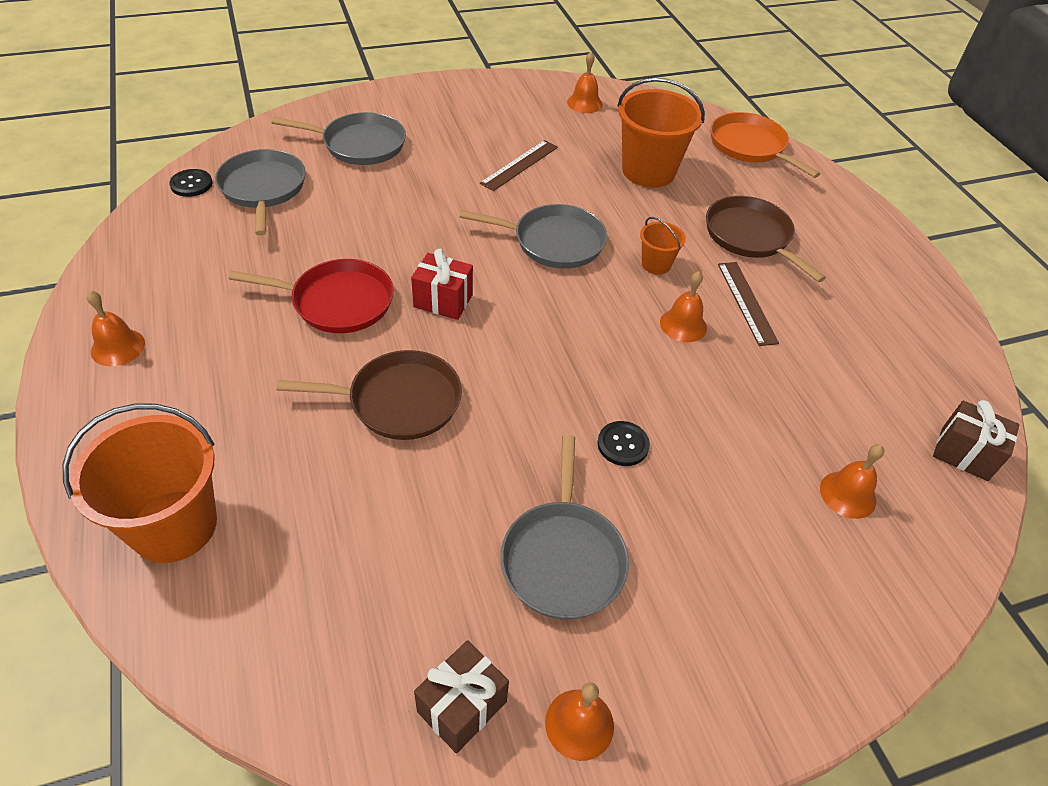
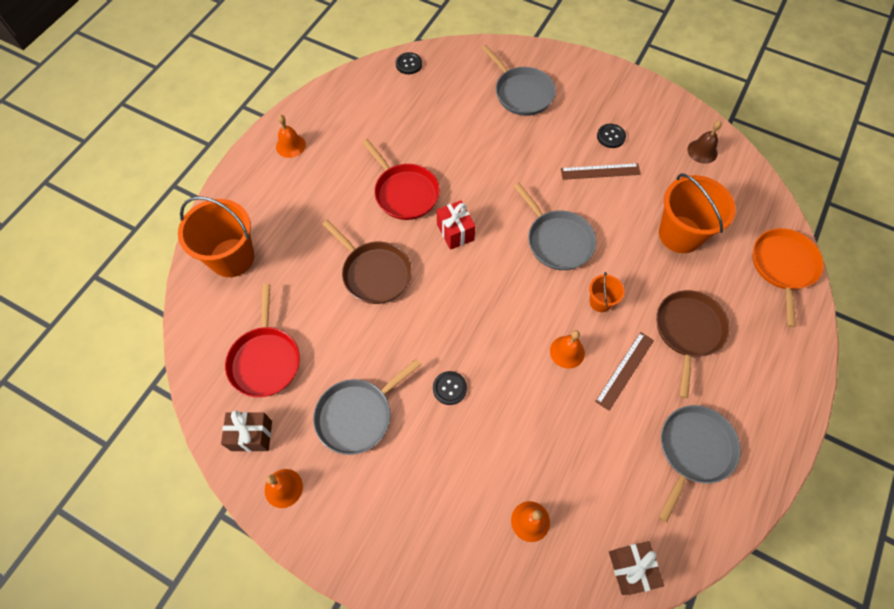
camera: 50 degrees right, 15 degrees up
grey pan [215,149,306,236] -> grey pan moved to [659,405,741,523]
orange bell [567,52,603,113] -> brown bell [688,121,722,164]
none -> red pan [225,284,300,397]
none -> black button [597,124,626,148]

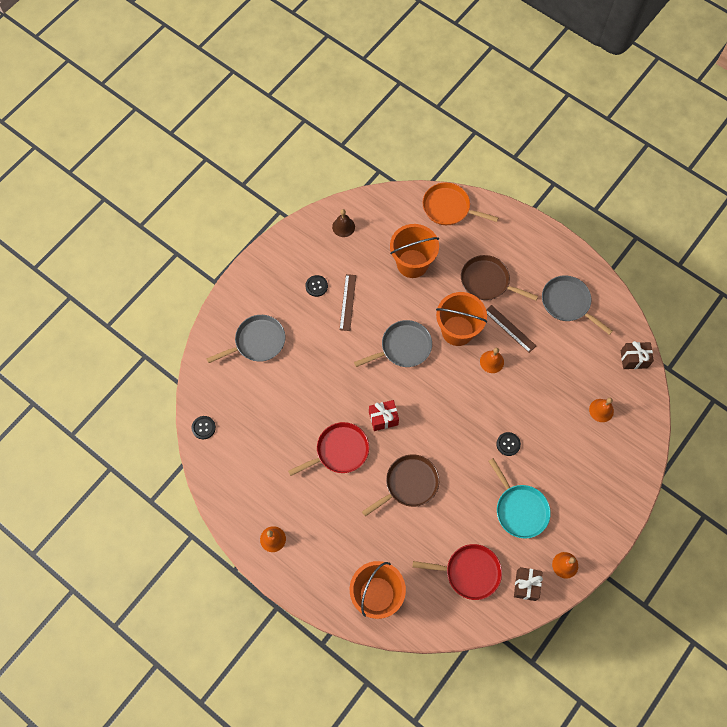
camera: 80 degrees left, 5 degrees up
grey pan [313,358,422,455] -> turquoise pan [489,458,551,539]
orange bucket [589,272,624,312] -> orange bucket [436,292,487,346], size x2.04

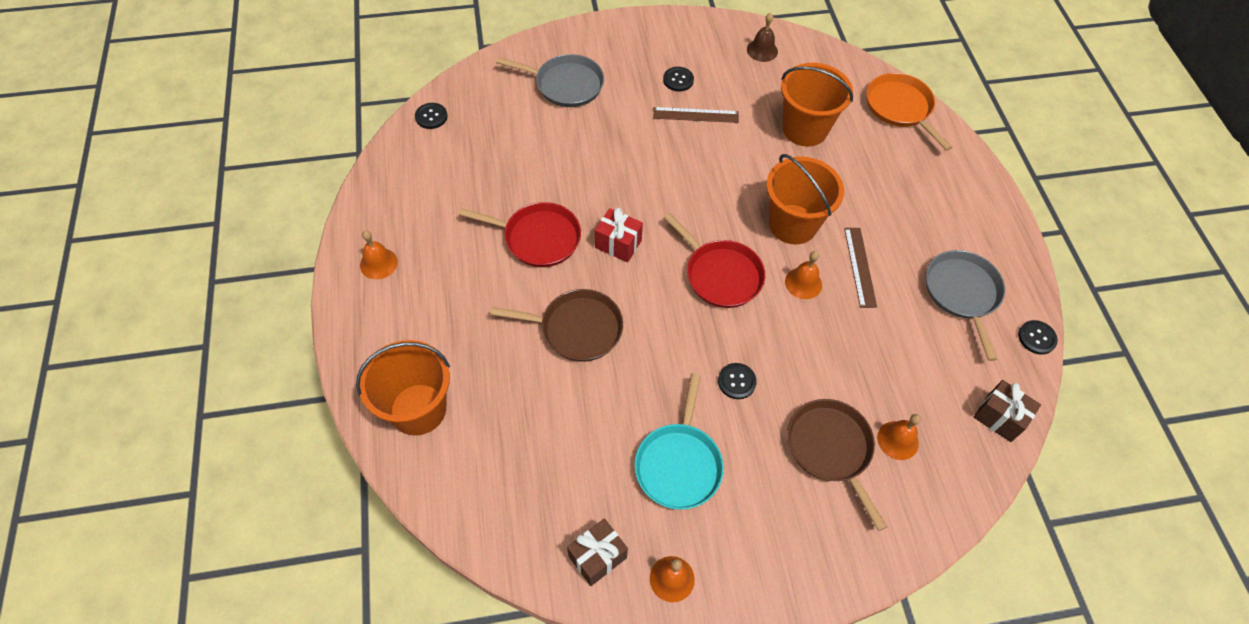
camera: 40 degrees right, 10 degrees down
brown ruler [339,274,356,331] -> brown ruler turned 45 degrees clockwise [653,107,739,123]
grey pan [354,320,432,367] -> none
red pan [413,544,502,600] -> red pan moved to [663,213,765,308]
brown pan [461,255,538,301] -> brown pan moved to [787,399,887,531]
none -> black button [1018,320,1058,355]

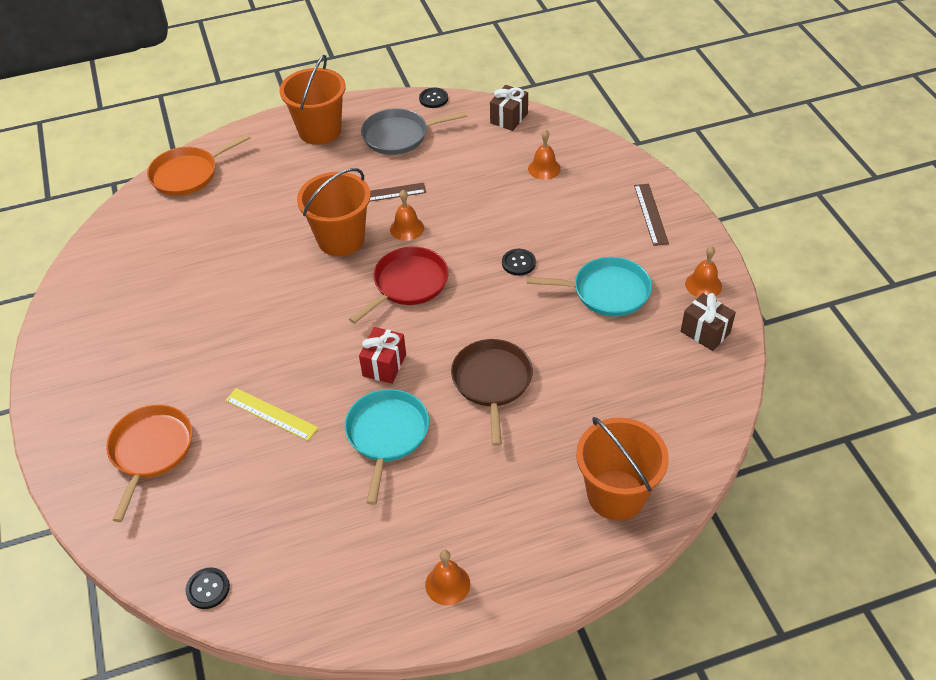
camera: 95 degrees left, 10 degrees down
red pan [459,202,581,267] -> turquoise pan [344,389,429,505]
grey pan [496,54,604,107] -> orange pan [106,405,192,522]
brown ruler [653,107,739,123] -> brown ruler moved to [634,184,669,246]
black button [663,67,694,91] -> none
brown bell [747,13,778,62] -> none
orange bucket [781,63,853,147] -> orange bucket moved to [279,55,346,145]
brown pan [787,399,887,531] -> none
none -> yellow ruler [225,388,318,441]

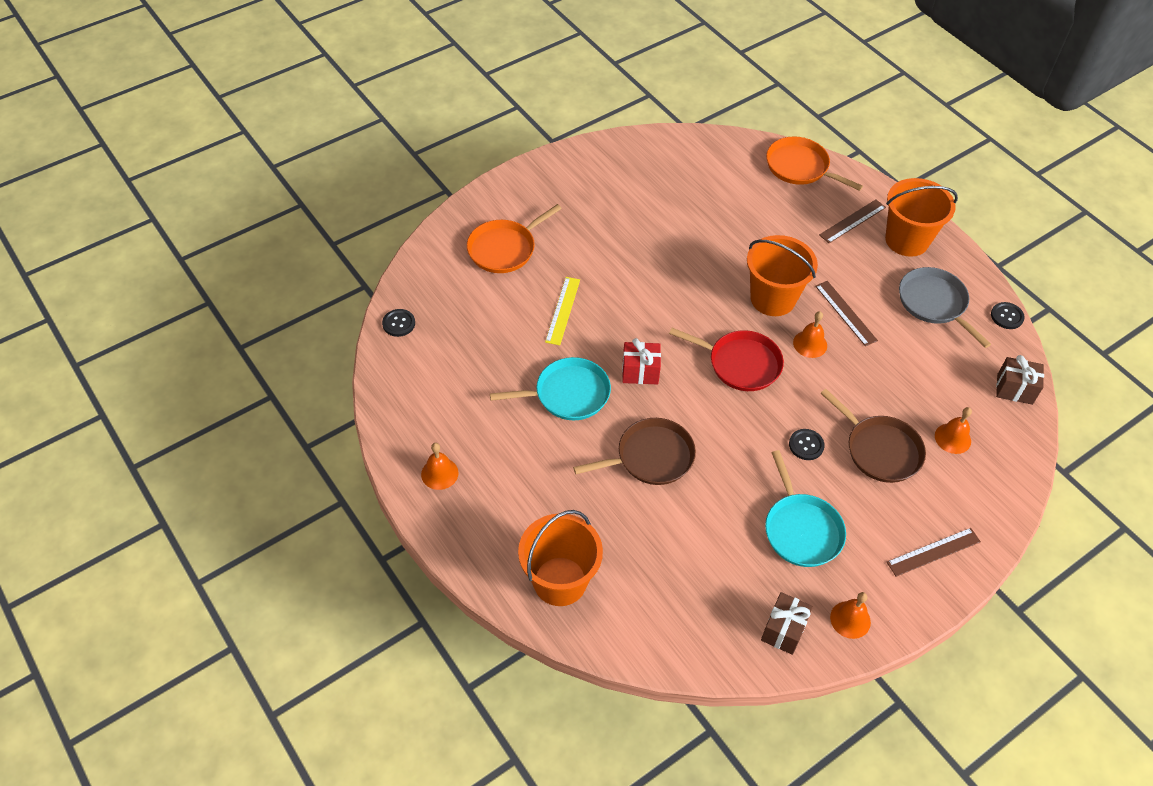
camera: 70 degrees right, 5 degrees up
orange pan [106,405,192,522] -> orange pan turned 150 degrees clockwise [467,204,562,273]
none -> brown ruler [819,200,886,243]
none -> brown pan [820,389,926,483]

